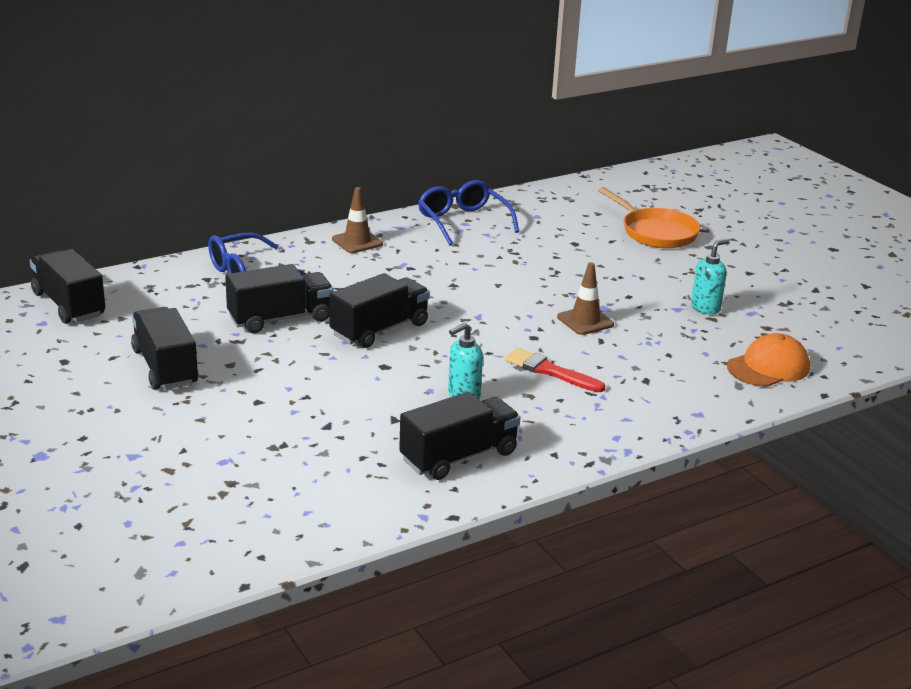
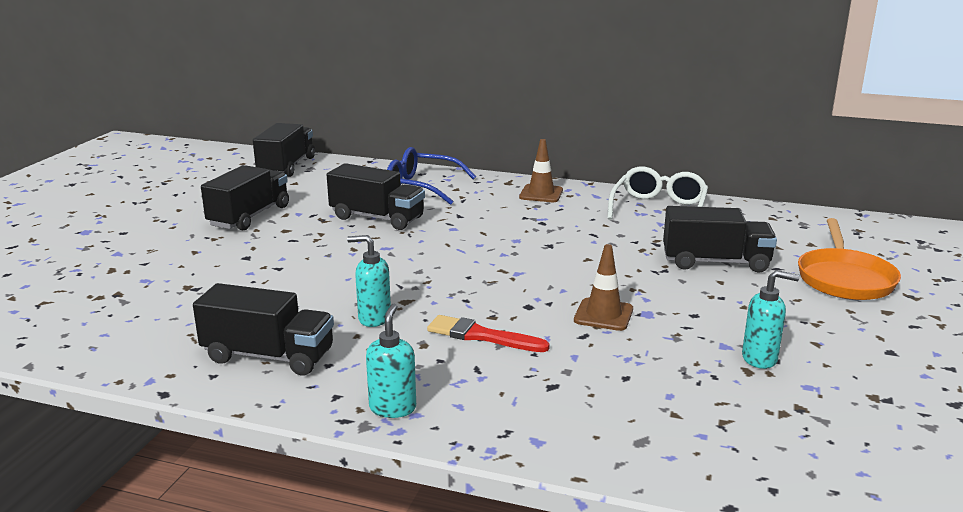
camera: 50 degrees right, 5 degrees down
black truck [329,273,430,348] -> black truck moved to [663,206,777,273]
blue glasses [418,180,519,245] -> white glasses [607,167,708,220]
red brush [505,348,605,392] -> red brush turned 60 degrees counterclockwise [427,315,550,352]
orange cap [727,333,810,387] -> none
none -> turquoise soap dispenser [366,304,416,418]

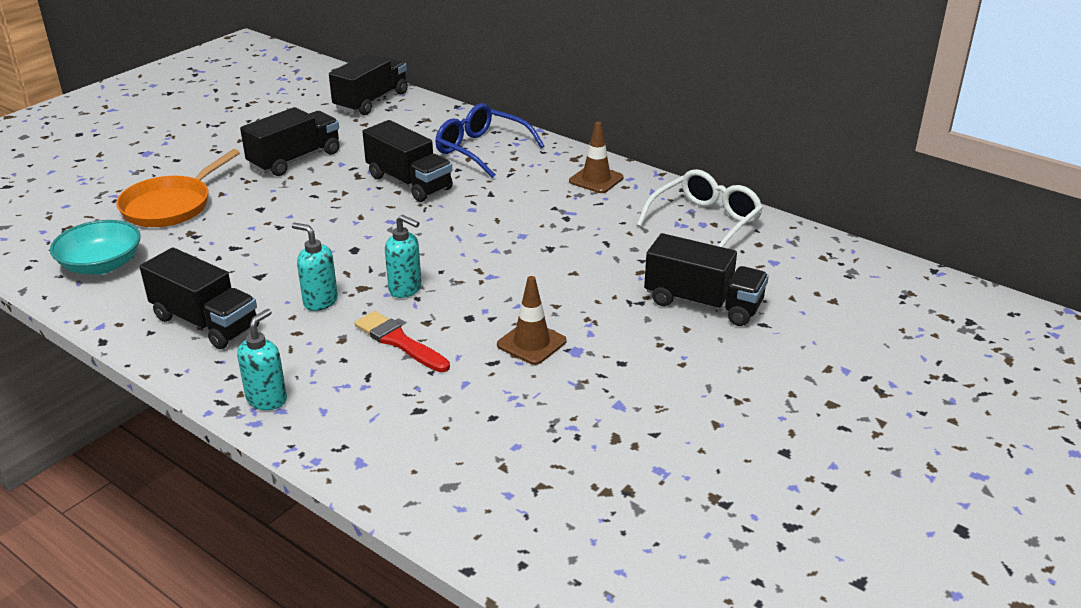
camera: 20 degrees right, 10 degrees up
turquoise soap dispenser [742,270,800,369] -> turquoise soap dispenser moved to [385,215,422,298]
orange pan [798,218,901,300] -> orange pan moved to [116,149,240,227]
none -> turquoise bowl [50,220,141,275]

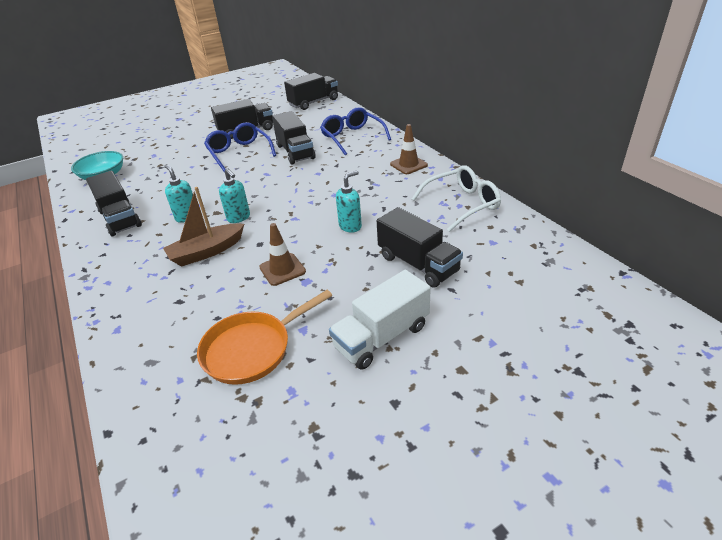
camera: 25 degrees right, 5 degrees up
orange pan [116,149,240,227] -> orange pan moved to [197,290,332,385]
turquoise soap dispenser [237,309,287,410] -> turquoise soap dispenser moved to [336,170,362,233]
red brush [355,311,450,372] -> brown boat [163,187,244,267]
none -> blue glasses [204,122,276,173]
none -> white truck [329,270,431,370]

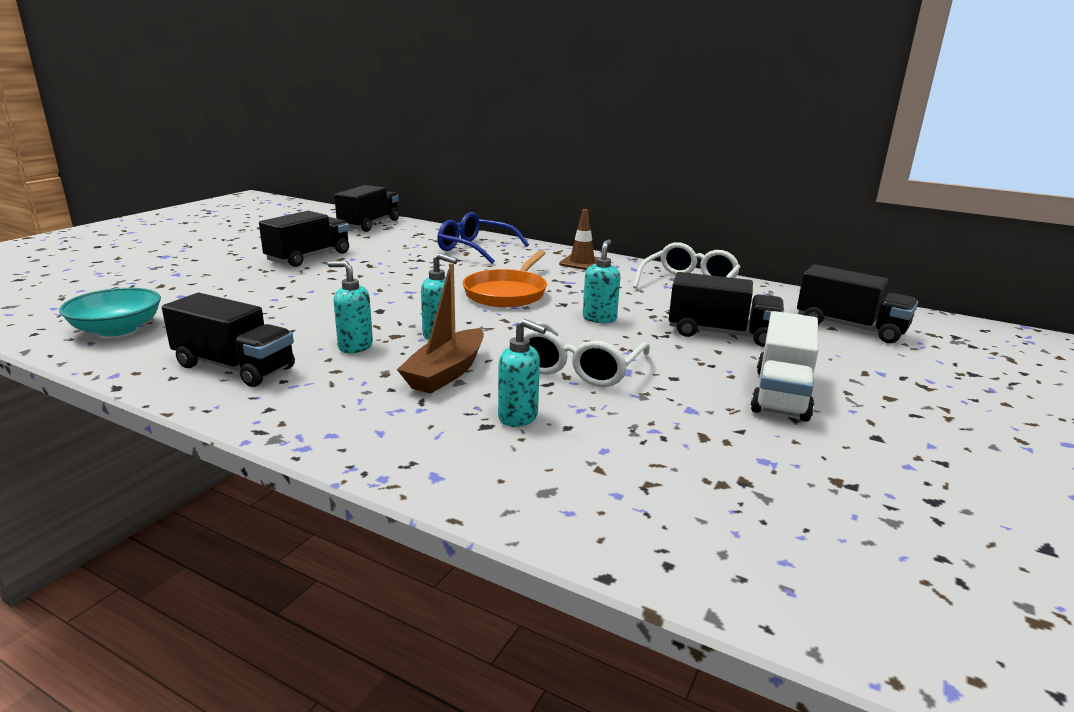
camera: 35 degrees left, 15 degrees down
orange pan [197,290,332,385] -> orange pan moved to [462,250,547,308]
blue glasses [204,122,276,173] -> none
brown traffic cone [259,223,306,286] -> white glasses [524,322,650,387]
black truck [272,111,316,165] -> black truck moved to [797,264,918,343]
none -> turquoise soap dispenser [498,319,547,427]

